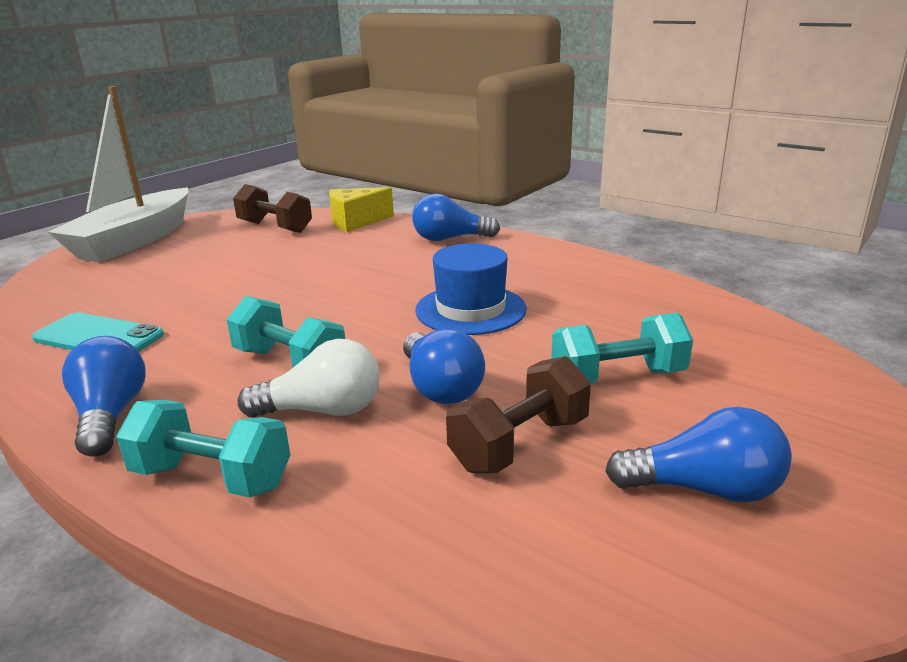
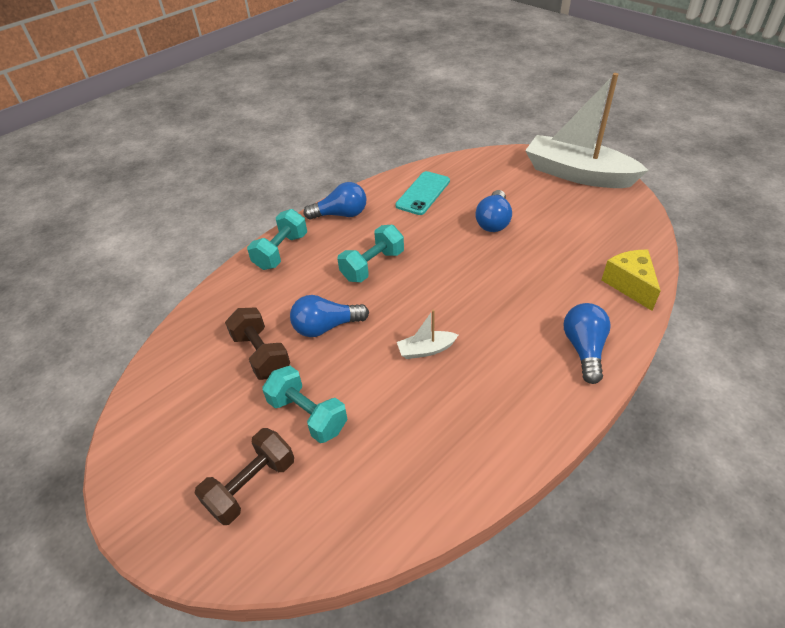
camera: 100 degrees right, 20 degrees up
brown dumbbell [233,184,312,233] -> brown dumbbell moved to [195,428,294,525]
white light bulb [238,339,380,418] -> none
blue hat [415,243,527,335] -> white boat [397,310,458,359]
turquoise dumbbell [551,312,693,384] -> turquoise dumbbell turned 45 degrees counterclockwise [262,366,348,443]
blue light bulb [605,407,792,503] -> blue light bulb moved to [475,190,512,232]

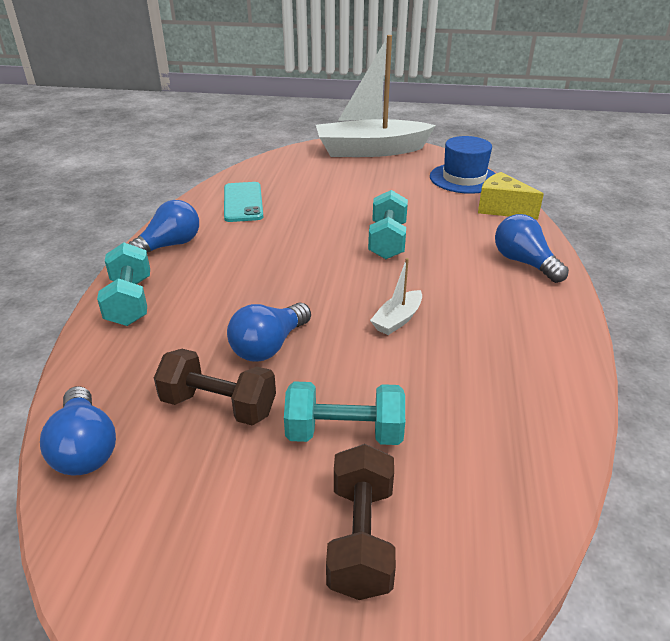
camera: 40 degrees left, 10 degrees down
turquoise dumbbell [337,225,404,282] -> turquoise dumbbell moved to [368,190,408,259]
blue light bulb [475,190,512,232] -> blue light bulb moved to [40,386,116,475]
none -> blue hat [430,136,496,194]

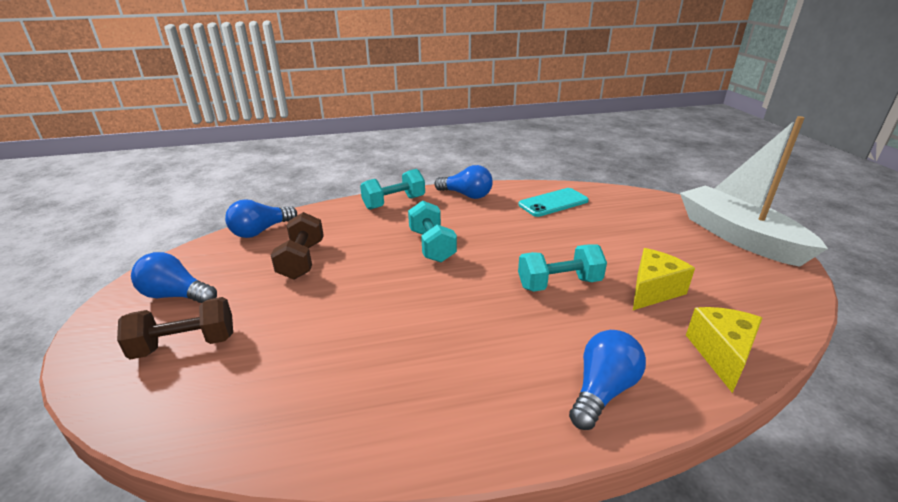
camera: 70 degrees right, 5 degrees down
blue light bulb [227,302,311,362] -> blue light bulb moved to [131,252,217,303]
turquoise dumbbell [284,381,405,445] -> turquoise dumbbell moved to [408,201,457,262]
white boat [370,258,422,335] -> none
blue hat [430,136,496,194] -> none
none -> yellow cheese [633,248,695,310]

